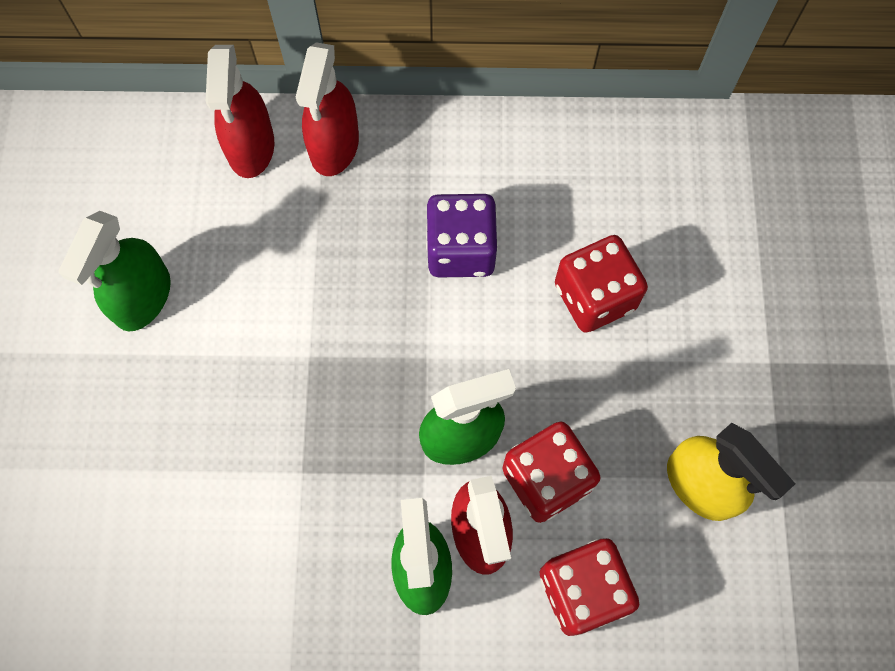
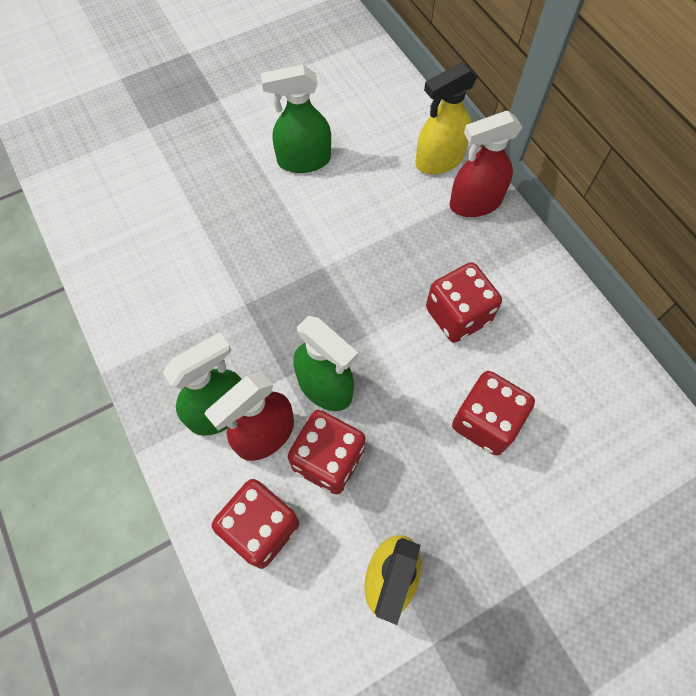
camera: 60 degrees right, 5 degrees down
red spray bottle [206,45,274,178] -> yellow spray bottle [416,62,477,175]
purple dice [426,194,498,277] -> red dice [426,262,502,343]

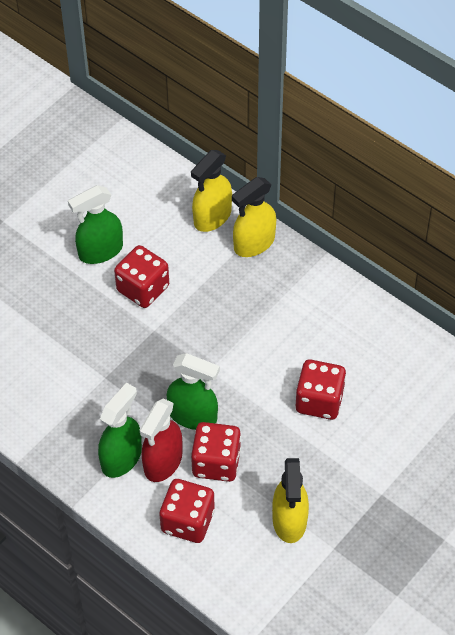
camera: 20 degrees left, 10 degrees down
red dice [426,262,502,343] -> red dice moved to [114,245,169,308]
red spray bottle [450,111,523,217] -> yellow spray bottle [232,177,276,257]

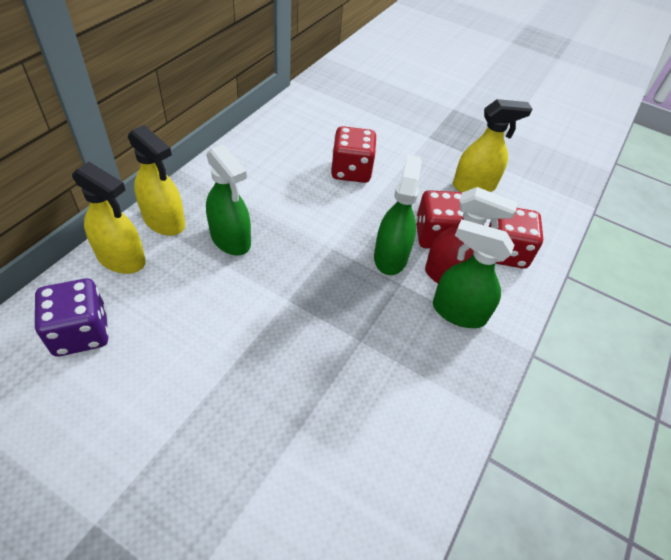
camera: 105 degrees left, 5 degrees down
green spray bottle [68,185,123,264] -> green spray bottle moved to [206,144,251,256]
red dice [114,245,169,308] -> none
none -> purple dice [35,279,109,356]

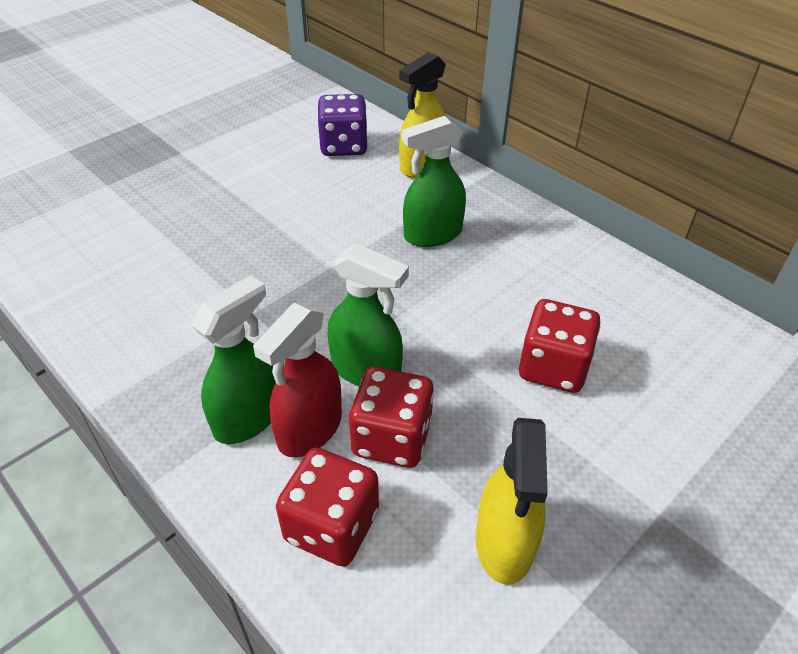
camera: 110 degrees right, 5 degrees down
yellow spray bottle [128,125,185,236] -> none

